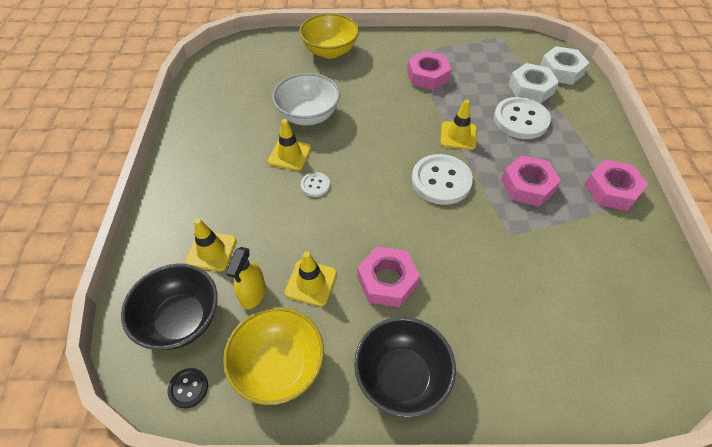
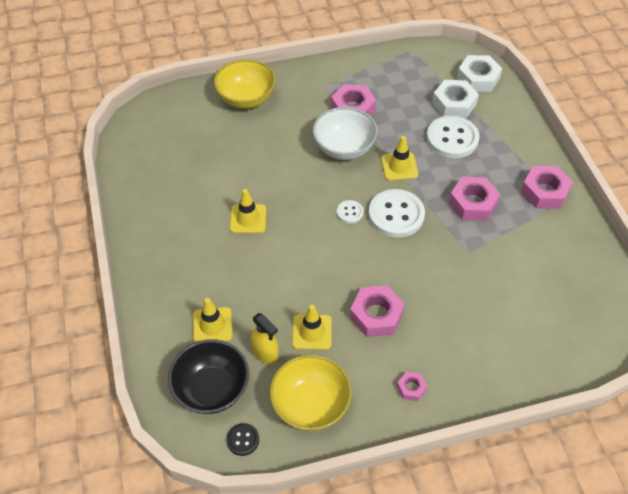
camera: 15 degrees left, 0 degrees up
yellow spray bottle [226,247,266,309] -> yellow spray bottle turned 45 degrees counterclockwise [251,313,279,365]
white bowl [272,73,340,125] -> white bowl moved to [313,107,378,160]
white button [301,172,330,197] -> white button moved to [337,200,364,223]
black bowl [354,317,456,418] -> pink nut [397,372,427,401]

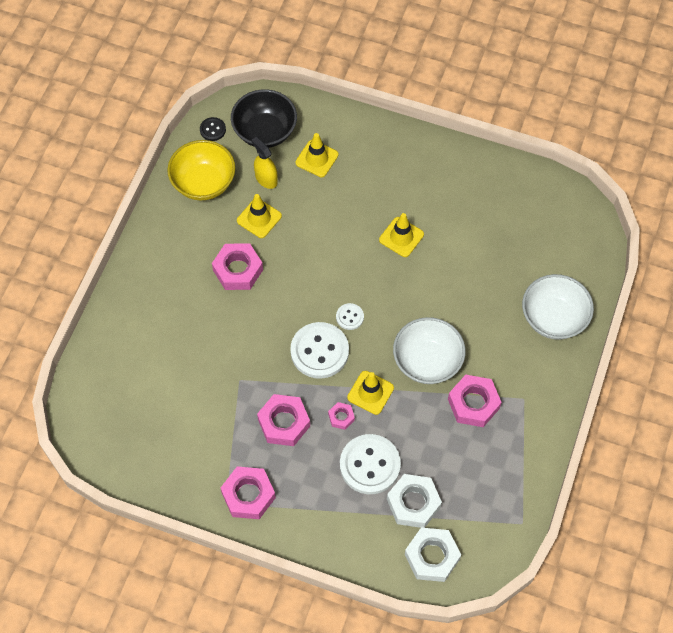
camera: 125 degrees right, 10 degrees up
yellow bowl [214,59,276,108] -> white bowl [522,274,594,340]
yellow spray bottle [251,313,279,365] -> yellow spray bottle turned 60 degrees clockwise [251,137,278,189]
pink nut [397,372,427,401] -> pink nut moved to [328,402,355,430]

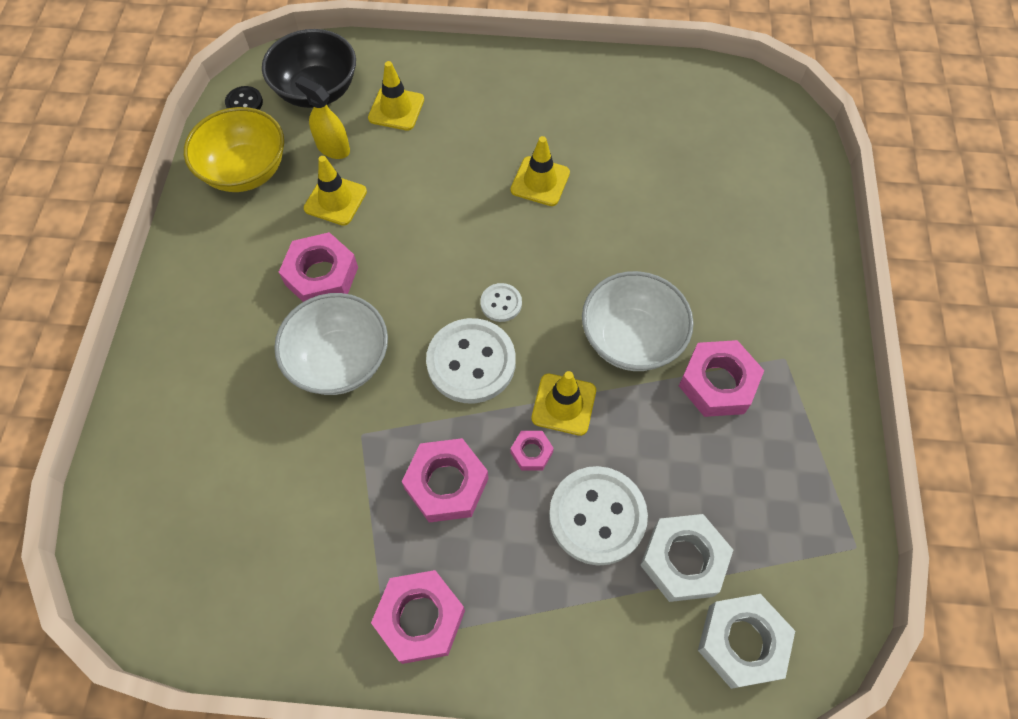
camera: 15 degrees left, 0 degrees up
white bowl [522,274,594,340] -> white bowl moved to [274,293,388,395]

